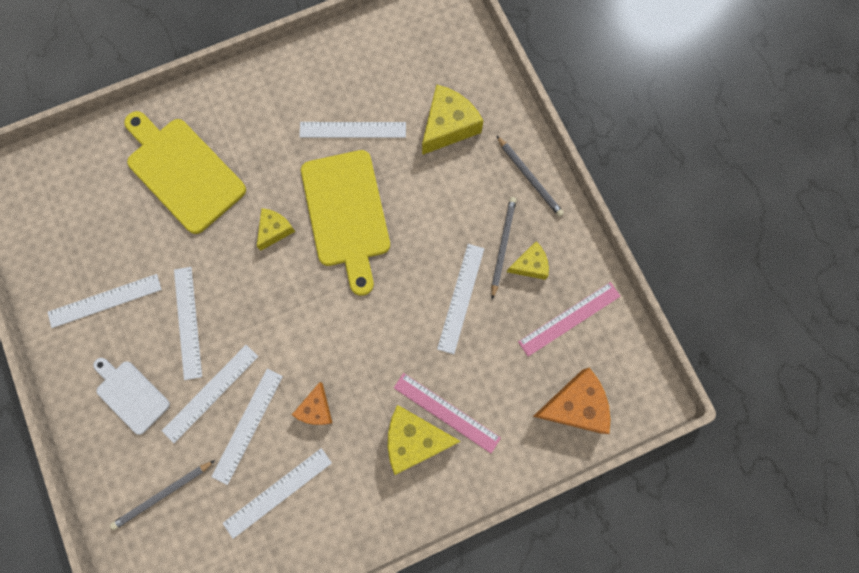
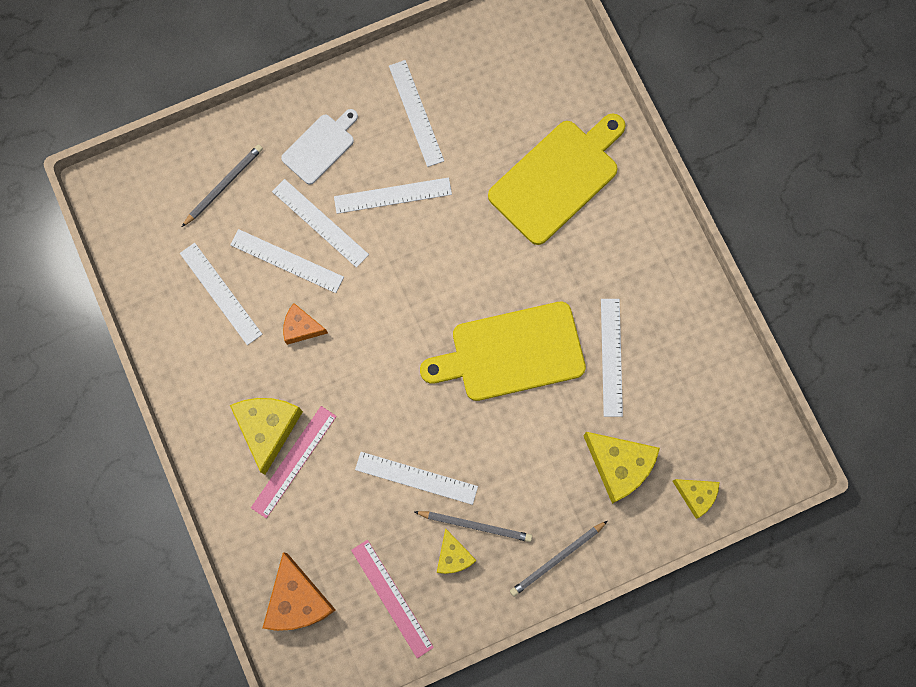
camera: 90 degrees right, 0 degrees up
grey pencil [110,460,215,530] -> grey pencil turned 75 degrees clockwise [182,144,263,227]
yellow cheese [257,208,295,250] -> yellow cheese moved to [672,479,720,519]

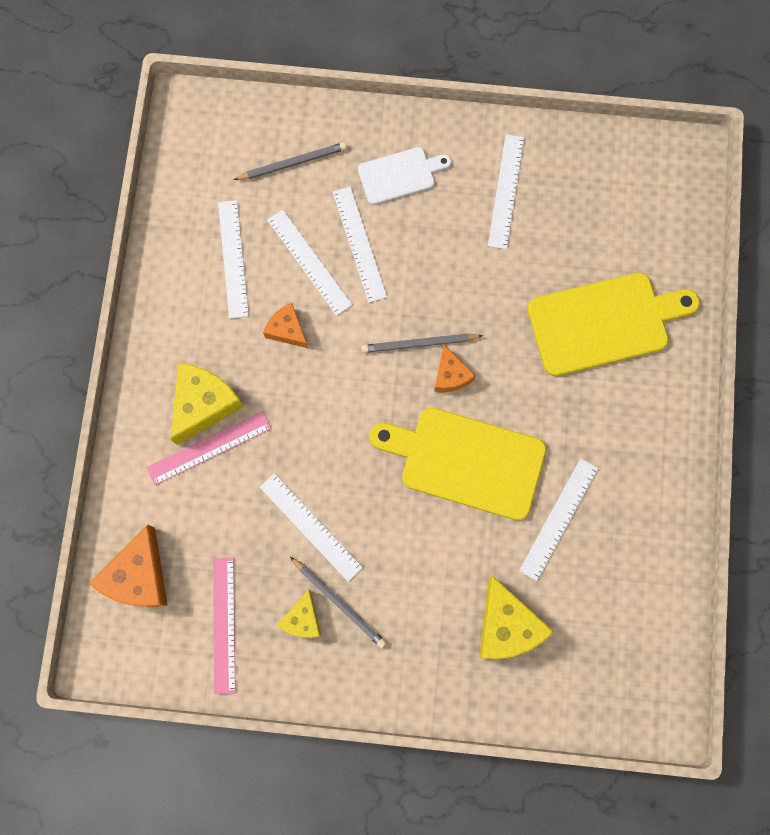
camera: 30 degrees right, 0 degrees up
white ruler [334,177,452,214] -> none
grey pencil [510,521,607,597] -> grey pencil moved to [361,333,483,353]
yellow cheese [672,479,720,519] -> none
none -> orange cheese [434,345,476,392]

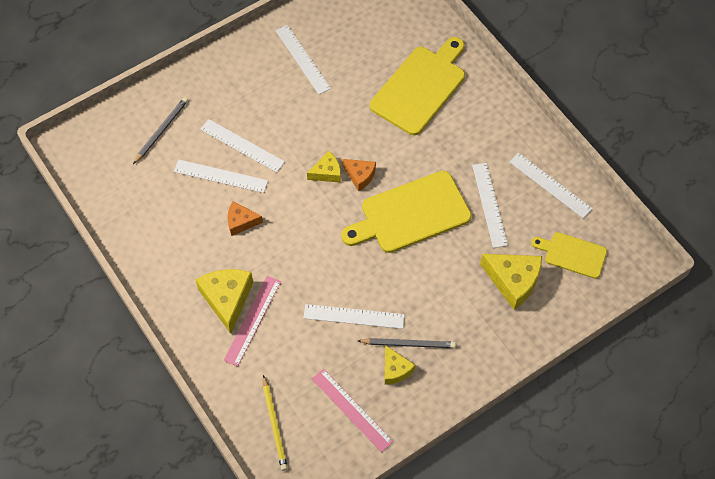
camera: 40 degrees left, 15 degrees down
orange cheese [89,525,168,607] -> yellow pencil [263,375,288,471]
white ruler [218,200,249,319] -> white ruler moved to [509,153,593,218]
white cutting board [358,147,451,205] -> none
grey pencil [361,333,483,353] -> yellow cheese [307,151,341,183]
none -> yellow cutting board [531,232,607,279]

